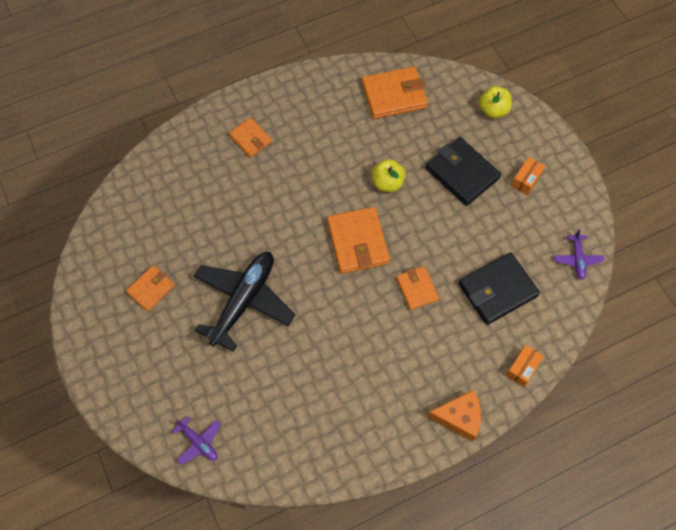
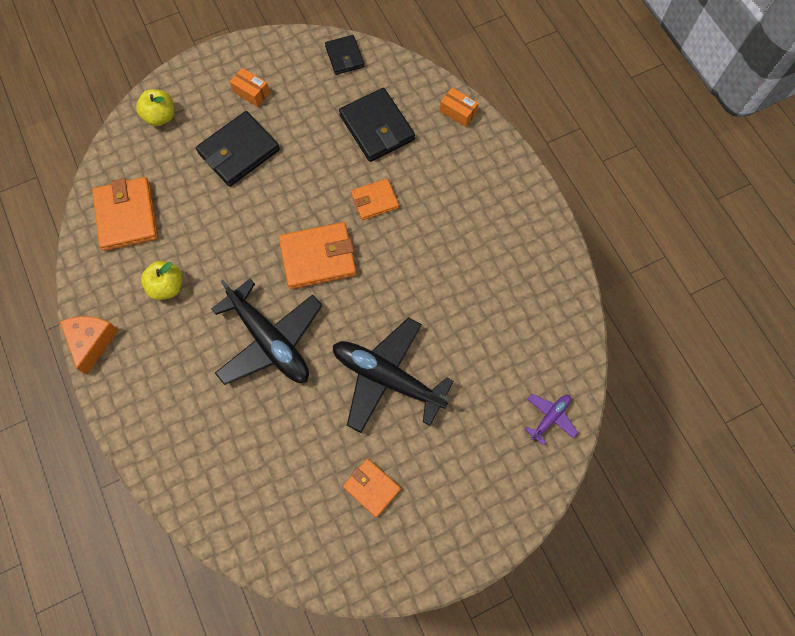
camera: 90 degrees left, 5 degrees up
orange wallet [229,118,272,158] -> none
yellow apple [371,159,406,192] -> yellow apple moved to [141,261,183,300]
orange cheese [427,390,481,441] -> orange cheese moved to [60,316,119,375]
purple plane [554,229,604,280] -> black wallet [325,35,364,75]
none -> black plane [211,279,323,385]

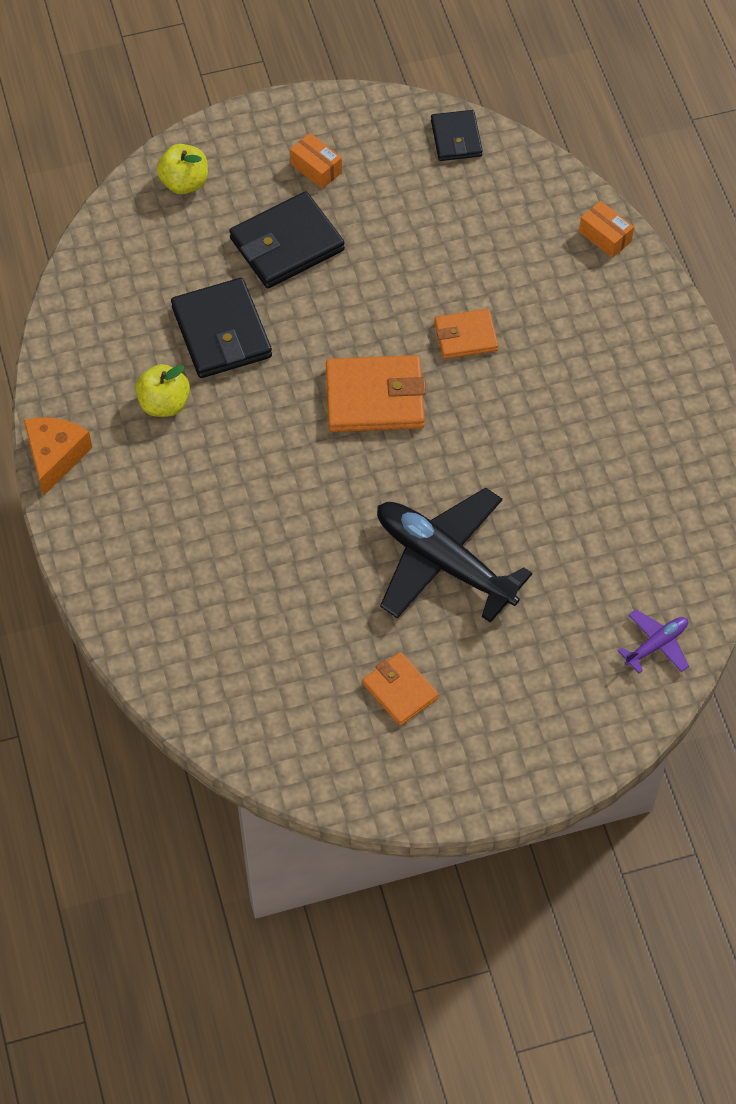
camera: 10 degrees right, 10 degrees down
orange wallet [92,177,158,251] -> none
black plane [211,279,323,385] -> none
black wallet [339,88,415,162] -> black wallet moved to [171,278,272,378]

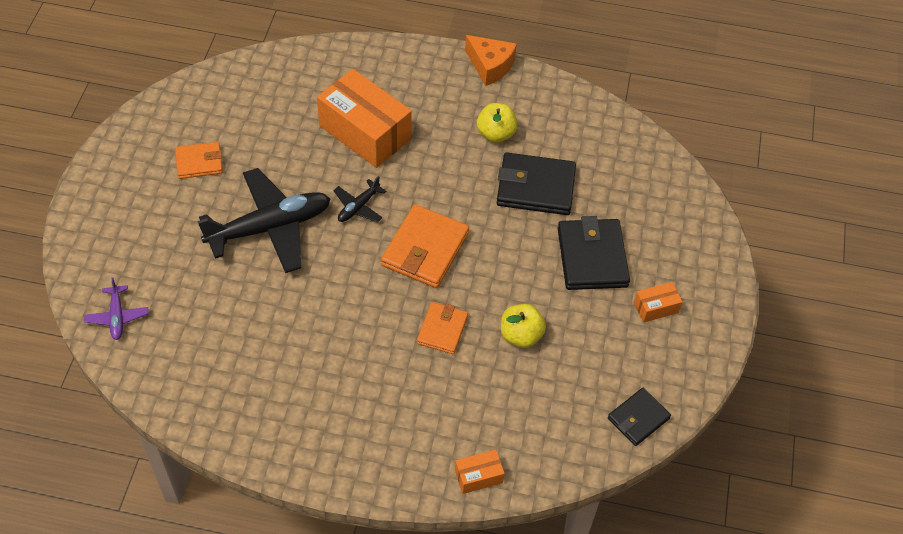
camera: 115 degrees right, 5 degrees down
yellow apple [157,144,208,194] -> yellow apple moved to [501,304,546,348]
black wallet [431,110,483,161] -> black wallet turned 60 degrees counterclockwise [608,388,671,446]
none -> orange box [317,69,412,168]
none -> black plane [333,176,386,222]

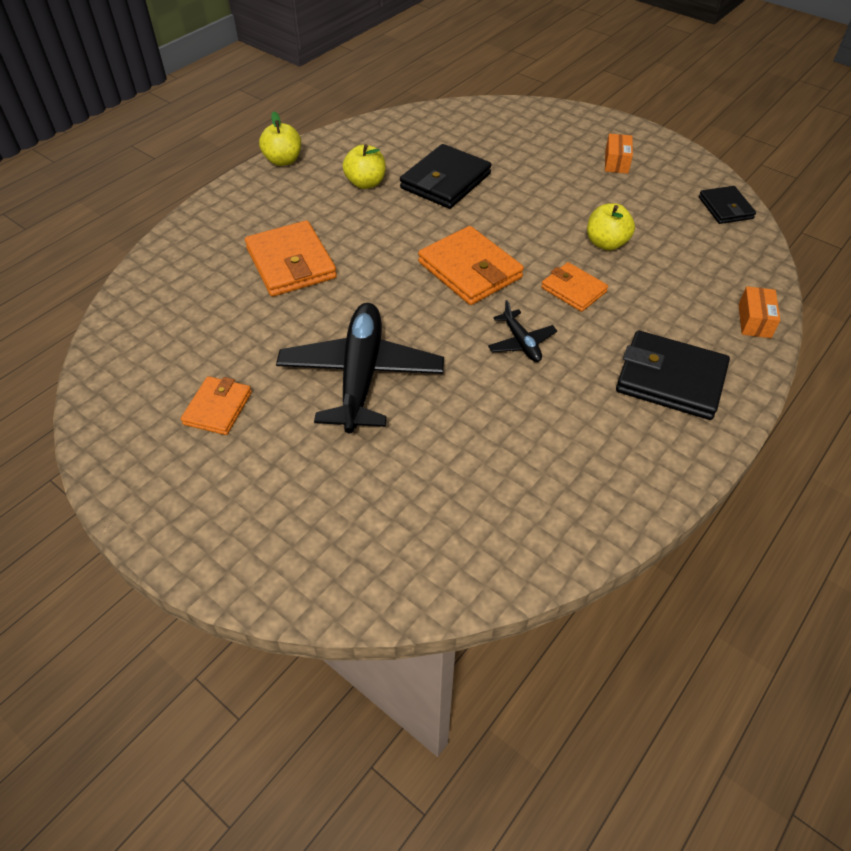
camera: 60 degrees left, 5 degrees down
purple plane [84,278,149,340] -> none
orange box [317,69,412,168] -> orange wallet [245,220,337,297]
black plane [333,176,386,222] -> black plane moved to [488,300,557,362]
orange cheese [465,35,517,86] -> yellow apple [259,112,301,166]
black wallet [558,216,630,290] -> black wallet moved to [616,331,730,420]

